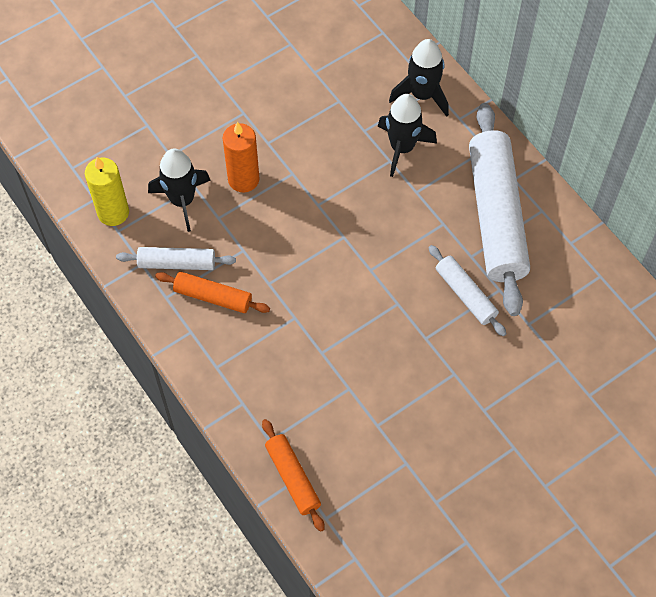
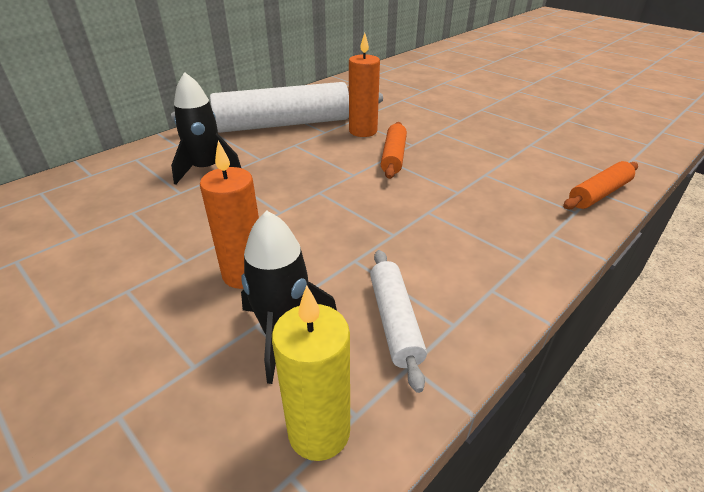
camera: 100 degrees left, 25 degrees down
orange rolling pin [155,272,270,313] -> orange rolling pin moved to [381,122,407,179]
black rocket [389,39,449,117] -> none
white rolling pin [429,245,507,336] -> orange candle [349,33,380,137]

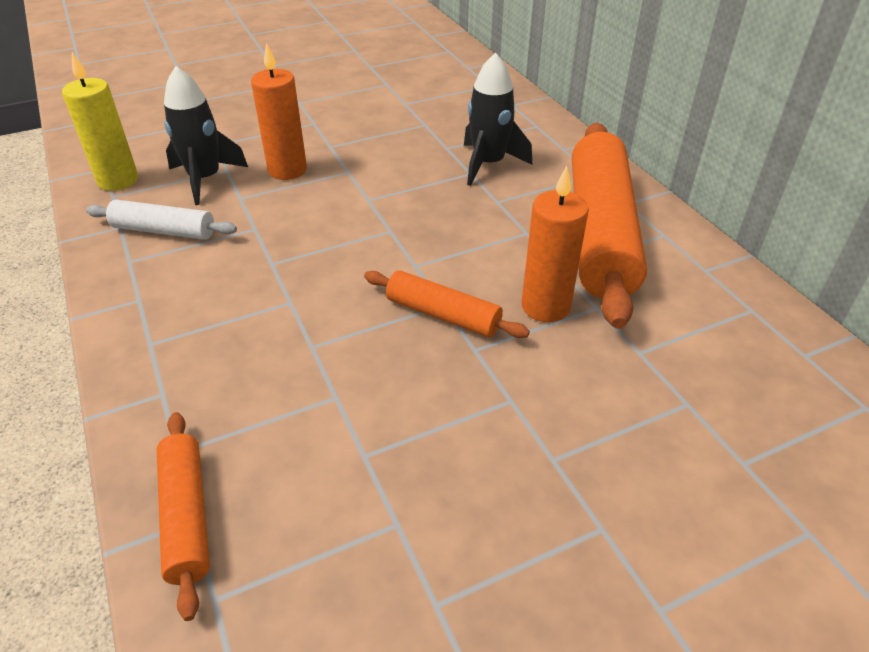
camera: 110 degrees right, 5 degrees up
white rolling pin [171,82,383,133] -> orange rolling pin [572,123,647,329]

